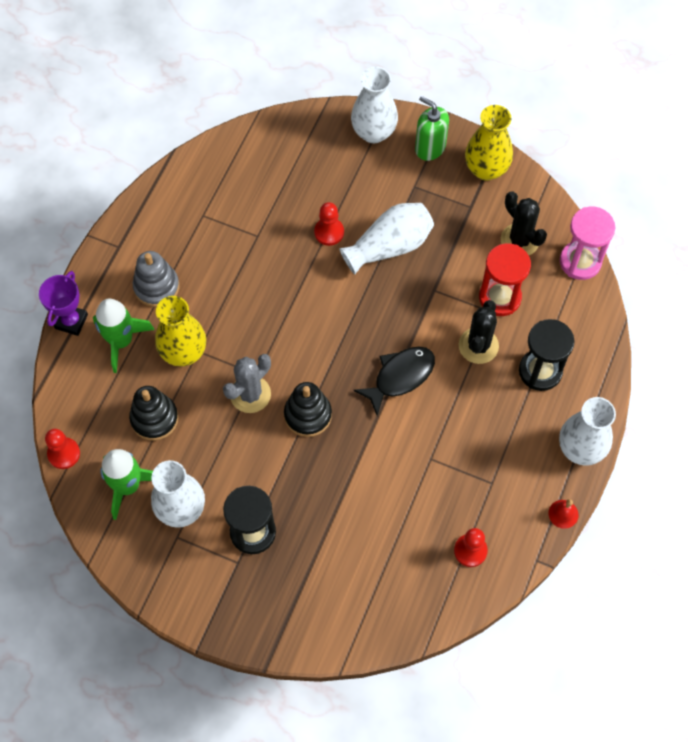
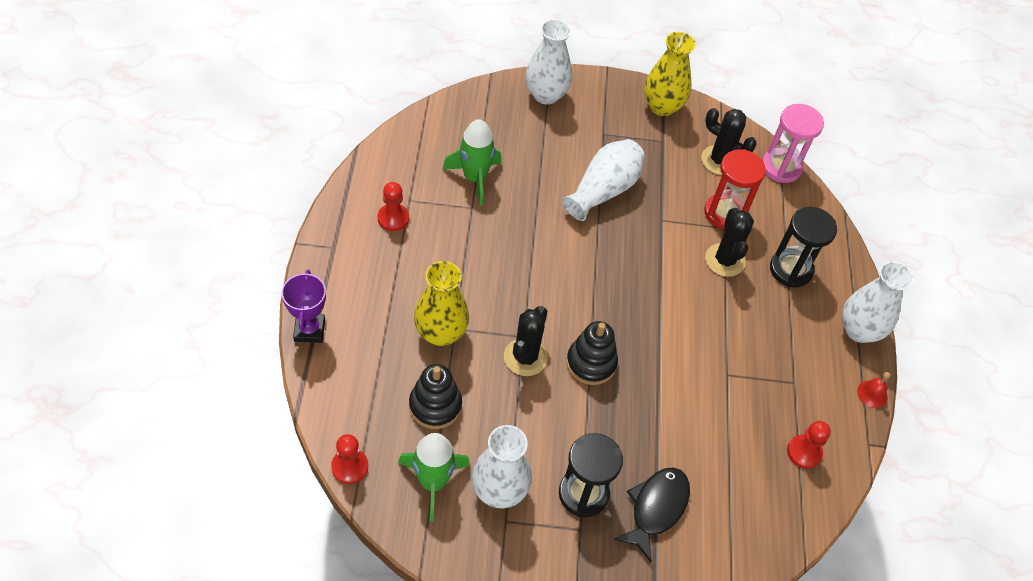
camera: 25 degrees left, 10 degrees down
green rocket [93,299,154,373] -> green rocket moved to [443,119,501,205]
grey stacking toy [133,251,179,307] -> none
grey cactus [223,354,271,413] -> black cactus [504,306,548,376]
red pawn [314,202,344,246] -> red pawn moved to [378,182,409,231]
black fish [353,346,435,416] -> black fish moved to [613,467,690,563]
green soap dispenser [415,96,449,161] -> none

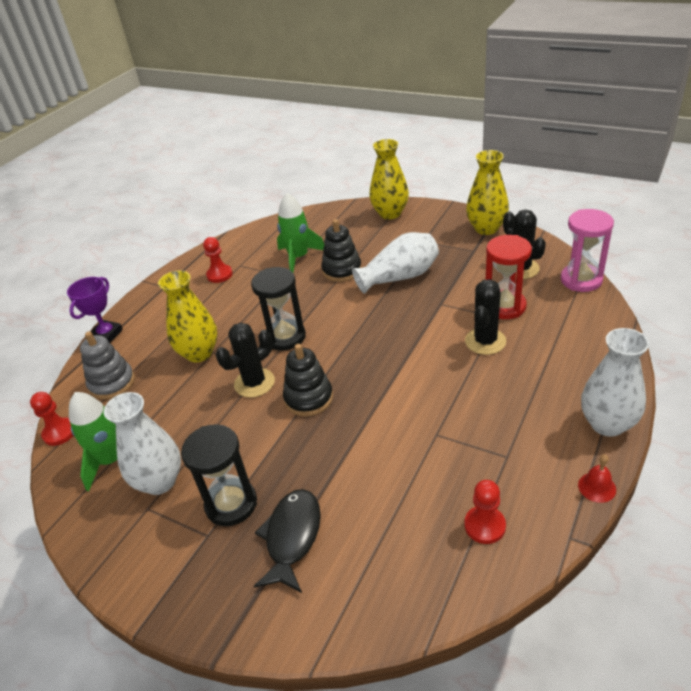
camera: 35 degrees right, 15 degrees down
black stacking toy [409,364,462,429] -> black stacking toy moved to [321,219,362,282]
white vase [526,19,572,105] -> yellow vase [369,139,409,219]
black fish [613,467,690,563] -> black fish turned 45 degrees counterclockwise [254,489,321,593]
black hourglass [770,207,837,287] -> black hourglass moved to [251,267,306,351]
none -> grey stacking toy [80,331,135,400]

